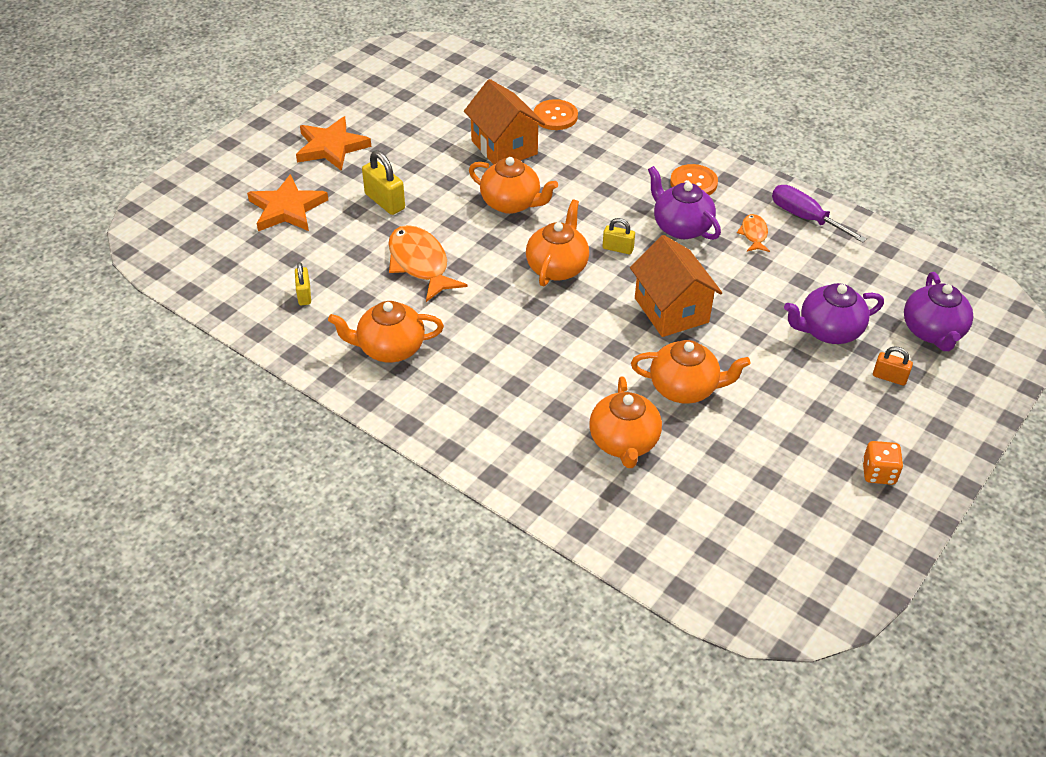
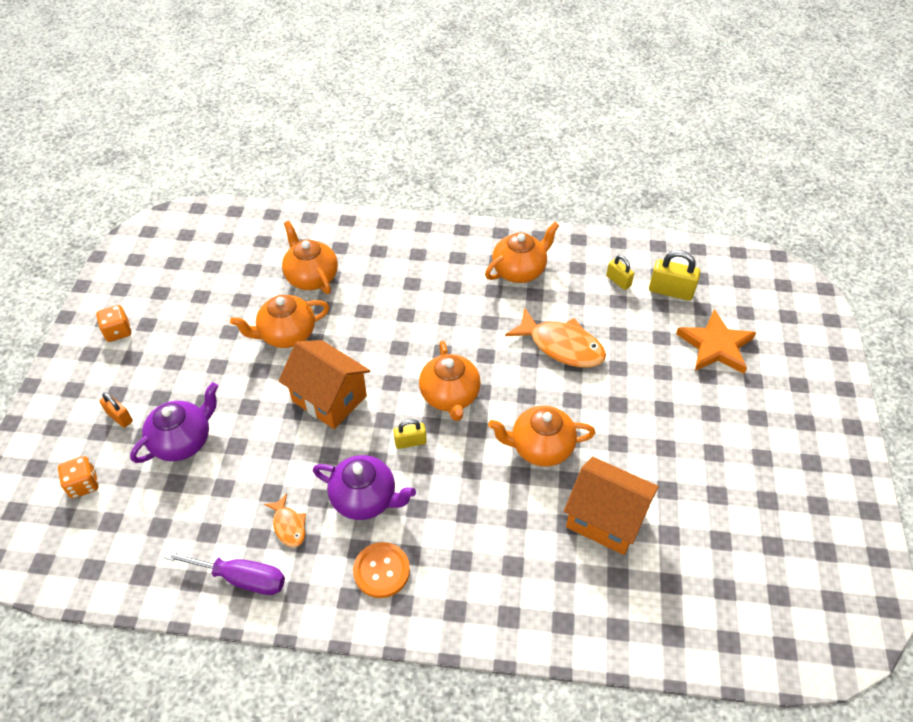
camera: 150 degrees right, 5 degrees up
orange star [296,116,372,171] -> none
yellow padlock [362,150,405,215] -> yellow padlock moved to [649,250,700,301]
orange button [534,99,578,130] -> none
orange padlock [873,346,913,386] -> orange padlock turned 45 degrees clockwise [100,392,133,428]
purple teapot [904,272,973,351] -> orange dice [58,456,99,498]

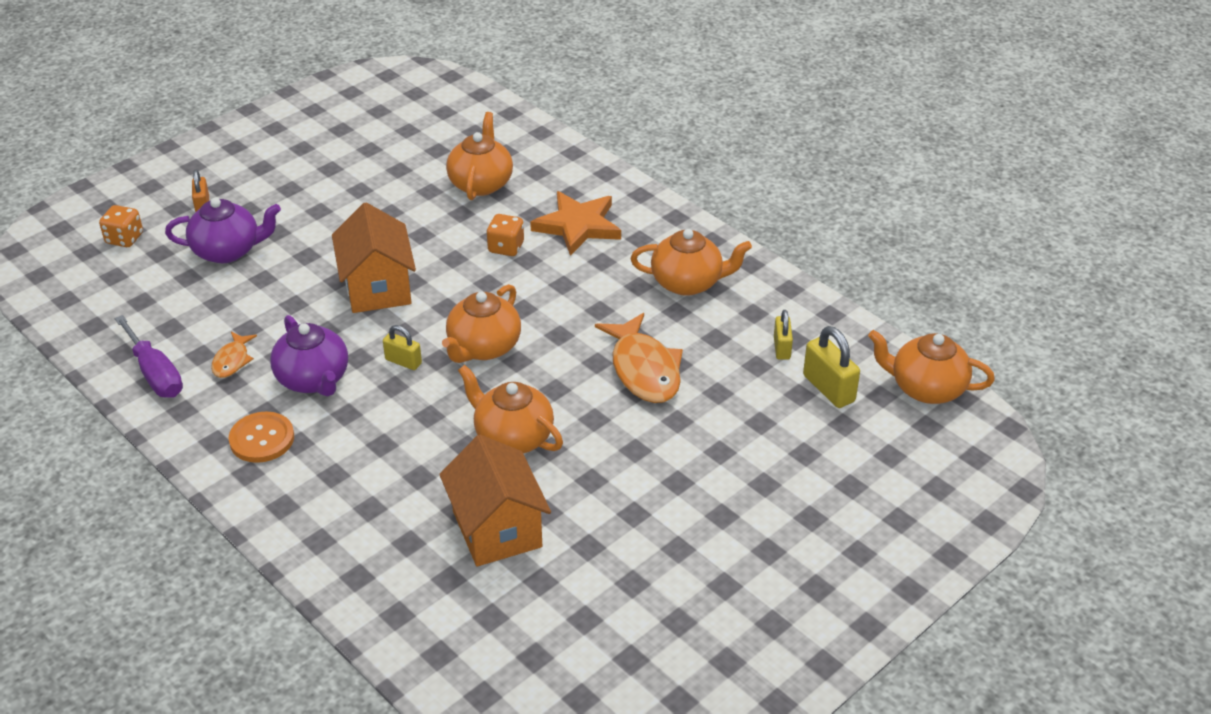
camera: 40 degrees right, 10 degrees down
orange dice [96,305,131,342] -> orange dice moved to [486,214,524,256]
orange teapot [230,295,329,348] -> orange teapot moved to [868,330,995,404]
orange star [676,309,756,374] -> orange star moved to [530,191,621,256]

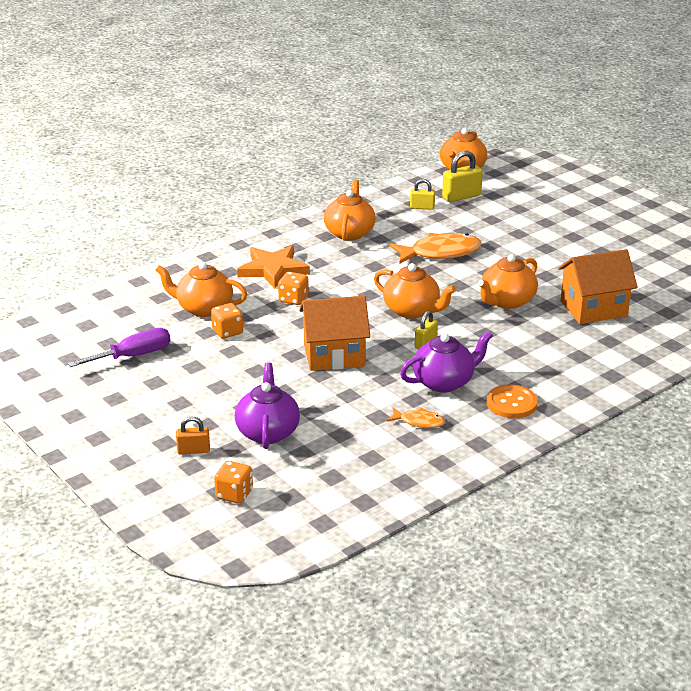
camera: 85 degrees left, 10 degrees down
purple screwdriver [115,315,183,398] -> purple screwdriver moved to [68,328,171,367]
none -> orange dice [211,303,243,339]

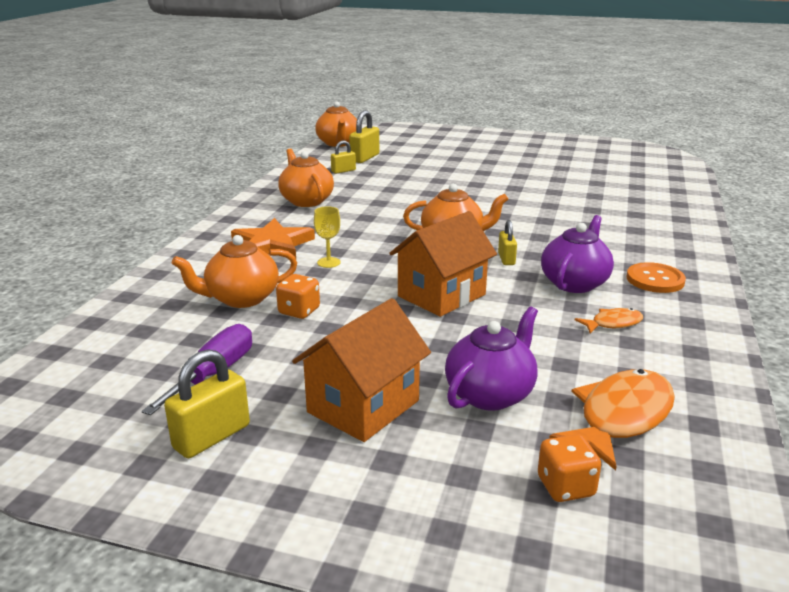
camera: 35 degrees left, 5 degrees down
orange padlock [176,417,210,455] -> none
purple teapot [235,363,300,449] -> purple teapot turned 75 degrees clockwise [445,306,538,411]
orange dice [278,272,309,305] -> yellow goblet [314,207,340,268]
orange fish [389,233,481,264] -> orange fish moved to [549,369,675,470]
orange teapot [478,254,538,309] -> none
orange house [558,249,638,324] -> orange house moved to [292,298,431,442]
none -> yellow padlock [164,349,250,458]

